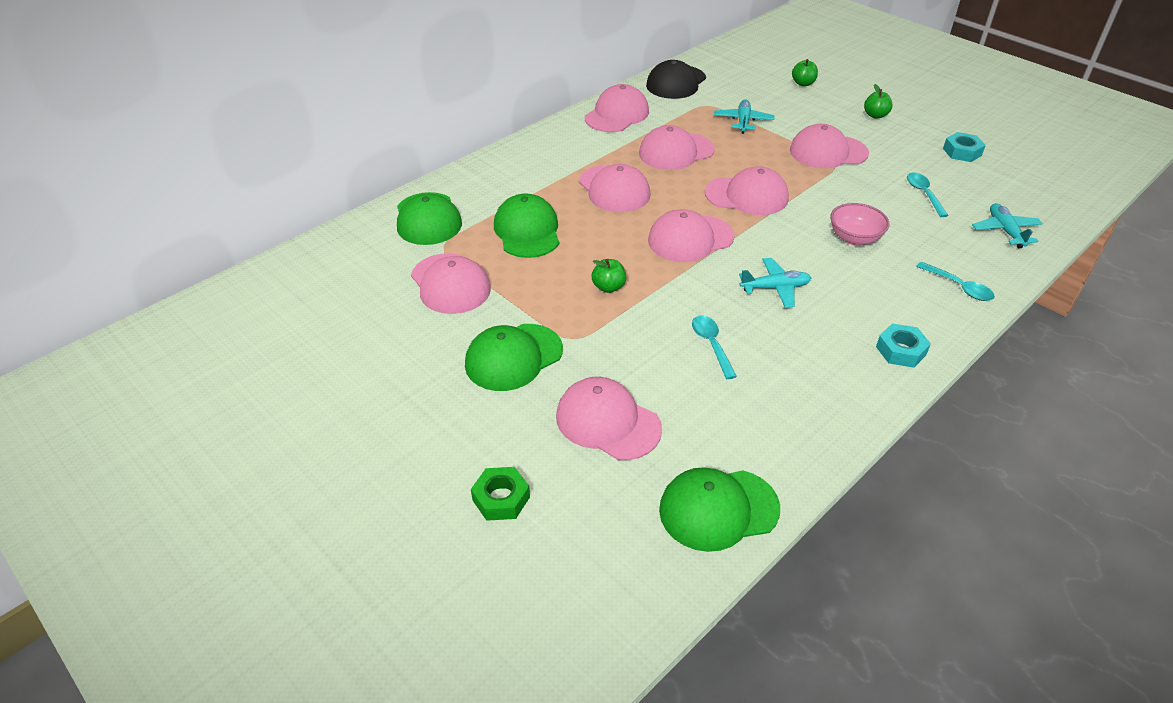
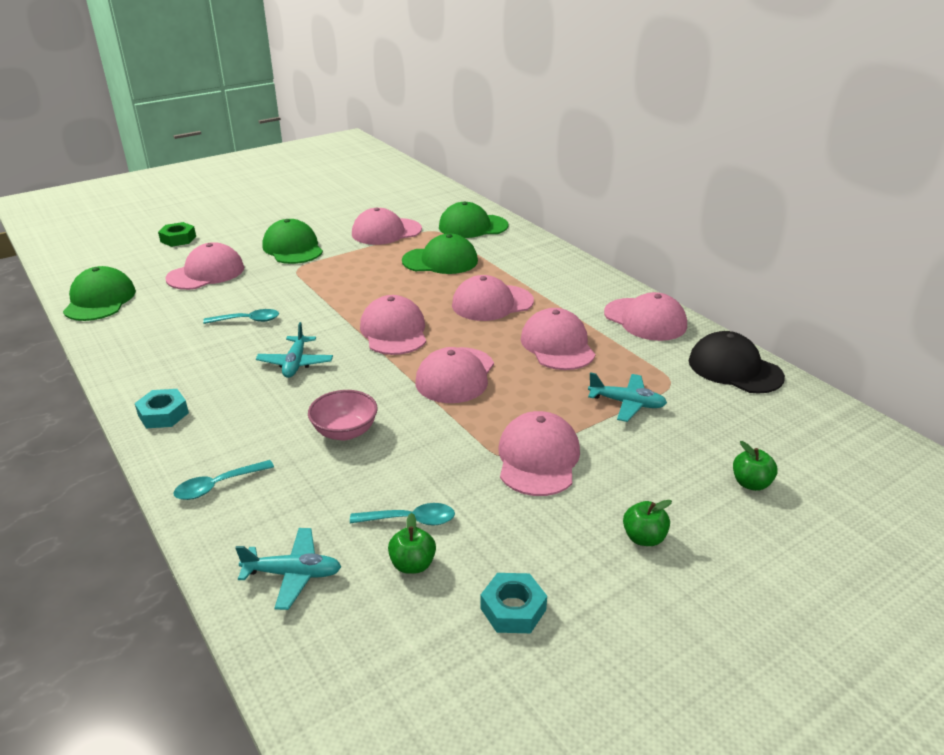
camera: 100 degrees right, 10 degrees down
green apple [592,259,626,293] -> green apple moved to [388,513,436,574]

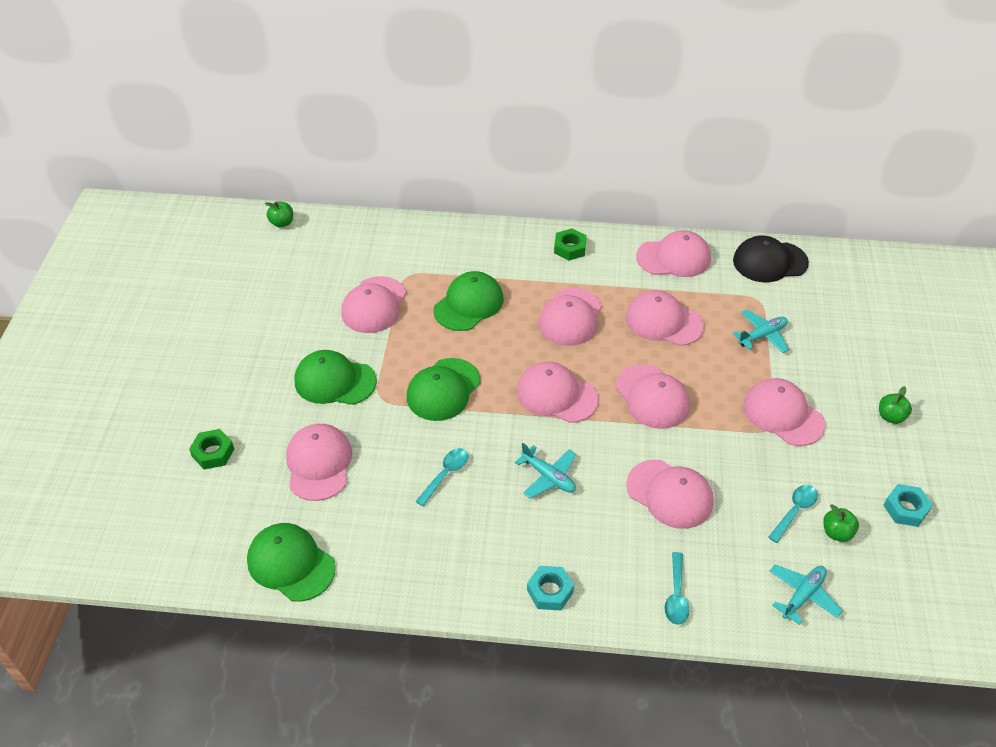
camera: 50 degrees left, 15 degrees up
pink bowl [308,390,378,440] -> pink cap [626,459,714,529]
green cap [439,202,508,238] -> green cap moved to [407,358,480,421]
green apple [733,441,778,491] -> green apple moved to [265,201,293,228]
none -> green nut [554,228,587,261]

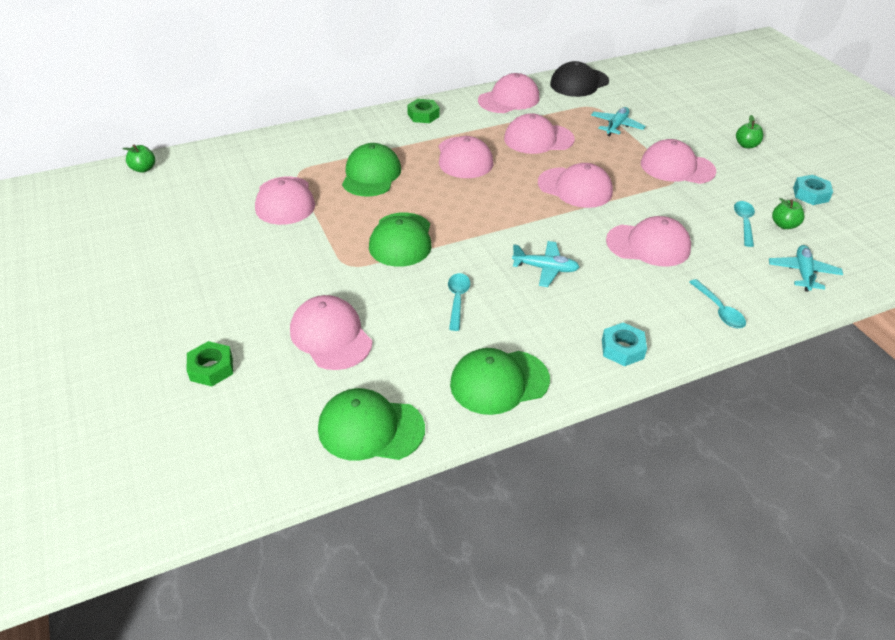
camera: 30 degrees left, 5 degrees down
green cap [294,350,377,405] -> green cap moved to [450,348,550,415]
pink cap [517,362,598,423] -> none

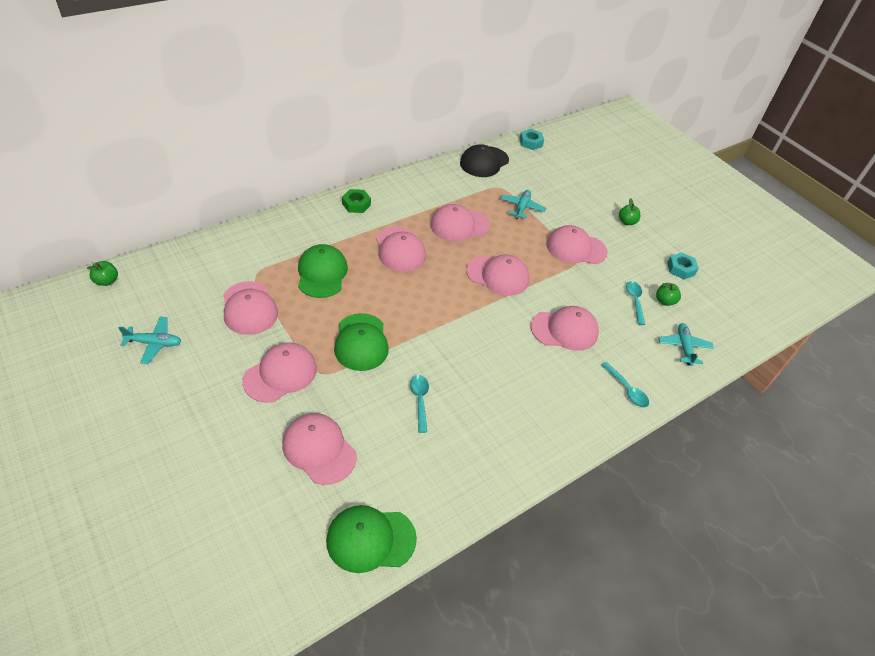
camera: 15 degrees left, 5 degrees up
green nut [187,341,233,386] -> none
green cap [450,348,550,415] -> none
pink cap [478,73,539,113] -> pink cap moved to [242,342,317,403]
turquoise plane [512,241,579,287] -> turquoise plane moved to [118,317,182,364]
turquoise nut [602,322,647,366] -> turquoise nut moved to [520,129,544,150]

